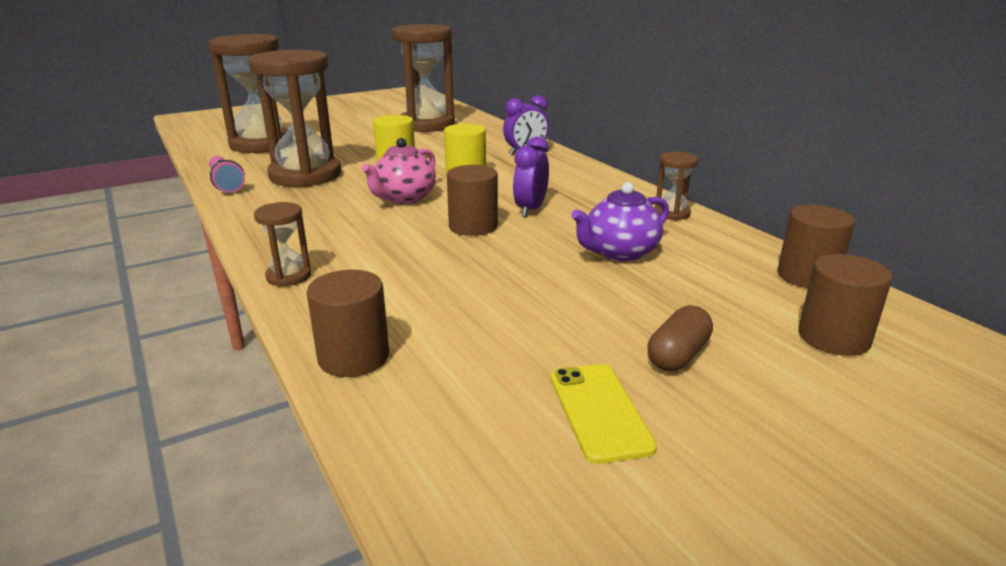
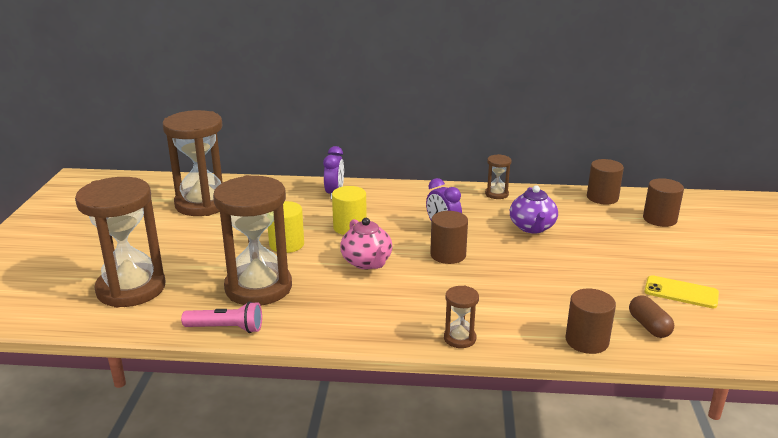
camera: 55 degrees left, 0 degrees up
brown capsule [647,305,713,371] -> brown capsule moved to [629,295,674,338]

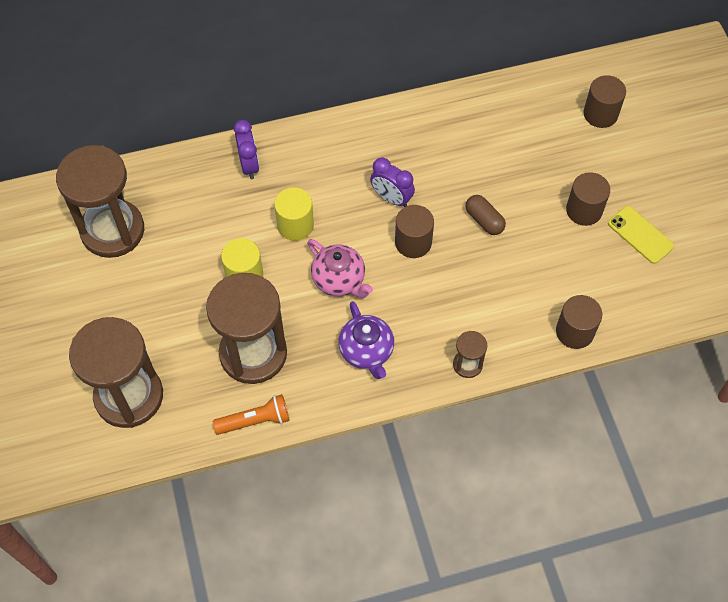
camera: 20 degrees left, 35 degrees up
pink flashlight [181,302,262,333] -> orange flashlight [213,394,290,435]
brown hourglass [485,154,512,199] -> none
purple teapot [510,185,558,234] -> purple teapot moved to [338,301,394,379]
brown cylinder [587,159,624,204] -> brown cylinder moved to [566,172,610,226]
brown capsule [629,295,674,338] -> brown capsule moved to [465,195,506,235]
yellow phone [644,275,719,308] -> yellow phone turned 45 degrees clockwise [608,206,674,264]

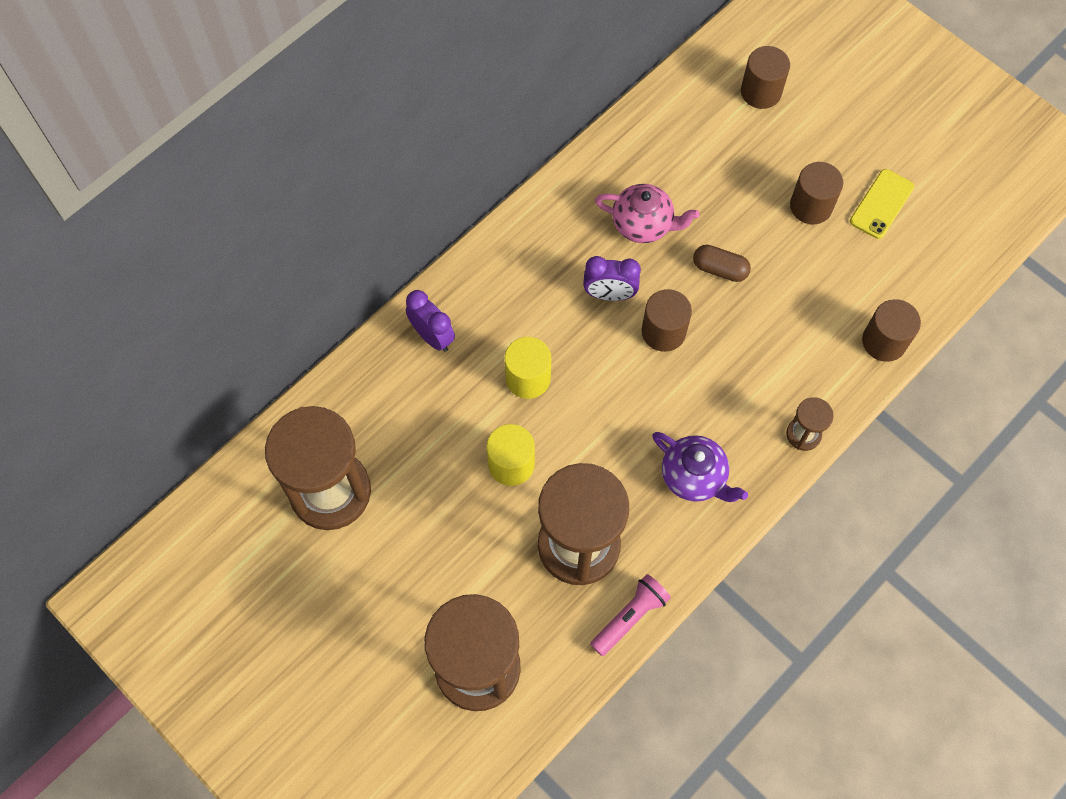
camera: 30 degrees left, 5 degrees up
orange flashlight [213,394,290,435] -> pink flashlight [590,574,671,656]
pink teapot [307,239,373,298] -> pink teapot moved to [595,184,700,243]
yellow phone [608,206,674,264] -> yellow phone turned 75 degrees counterclockwise [850,169,914,239]

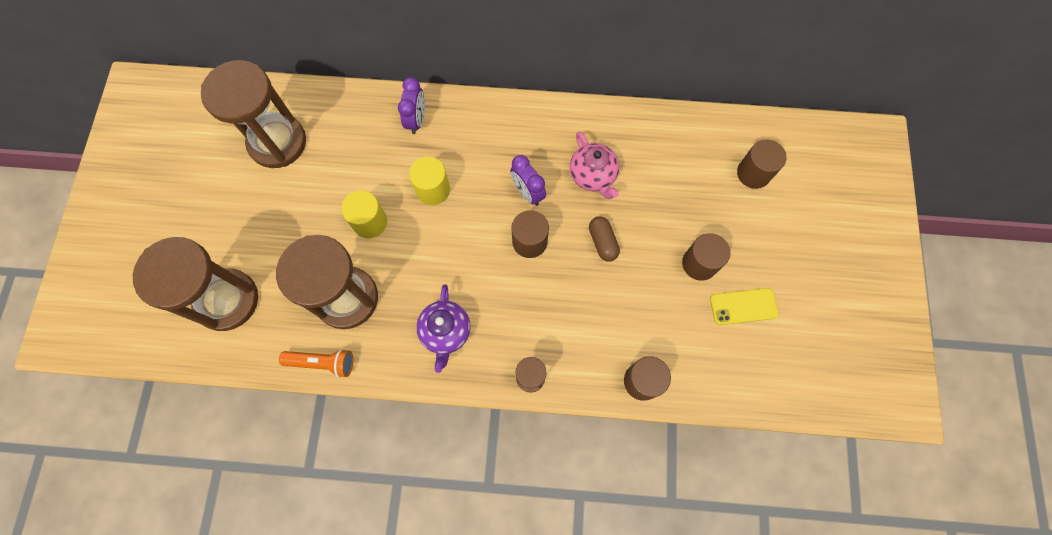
camera: 50 degrees right, 5 degrees up
pink flashlight [590,574,671,656] -> orange flashlight [279,349,353,378]

